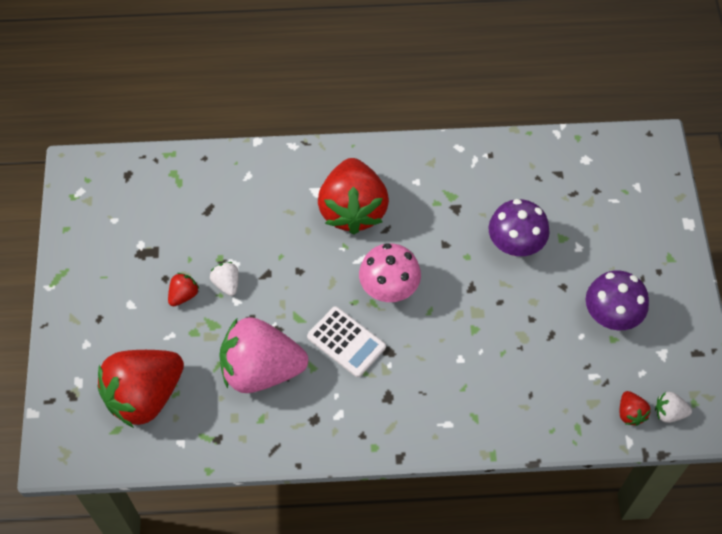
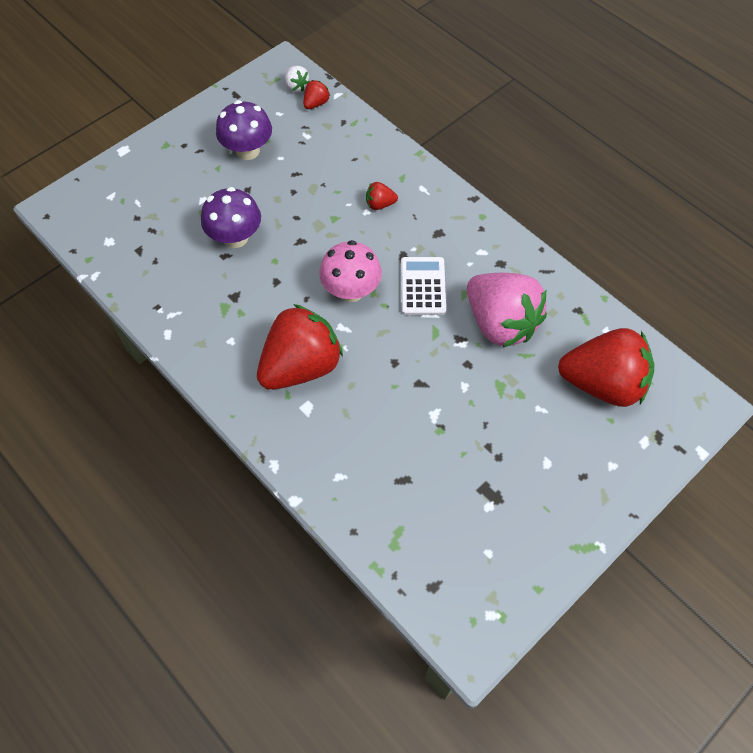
camera: 130 degrees left, 0 degrees up
red strawberry [168,273,199,306] -> red strawberry moved to [366,182,398,210]
white strawberry [210,262,239,296] -> none

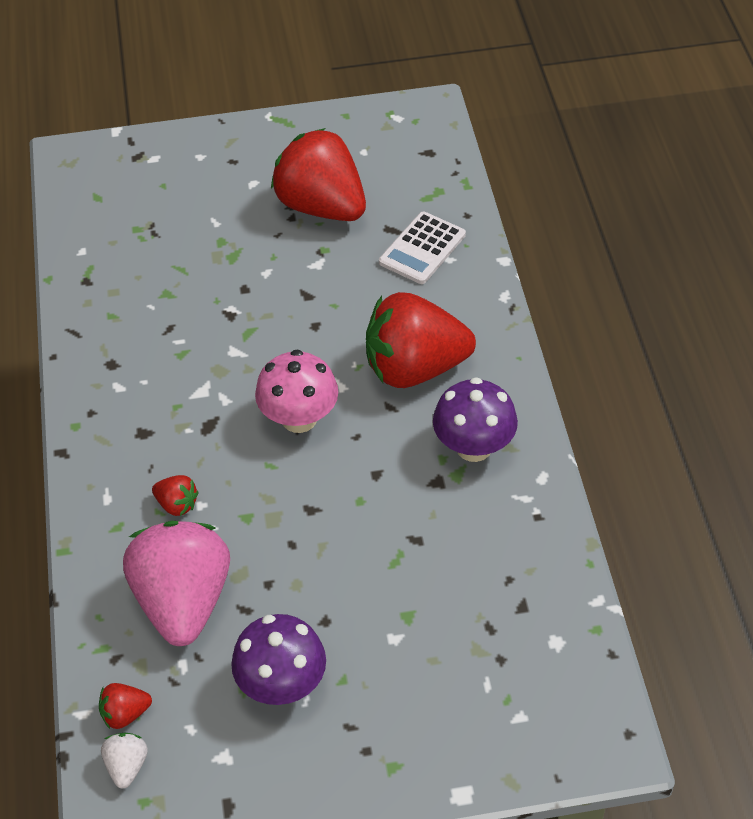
camera: 145 degrees left, 10 degrees down
purple mushroom [201,187,261,248] -> purple mushroom moved to [433,377,518,462]
white calculator [401,257,446,315] -> white calculator moved to [379,212,466,284]
pink strawberry [467,273,547,347] -> pink strawberry moved to [123,521,230,646]
red strawberry [558,328,654,407] -> red strawberry moved to [271,128,366,221]

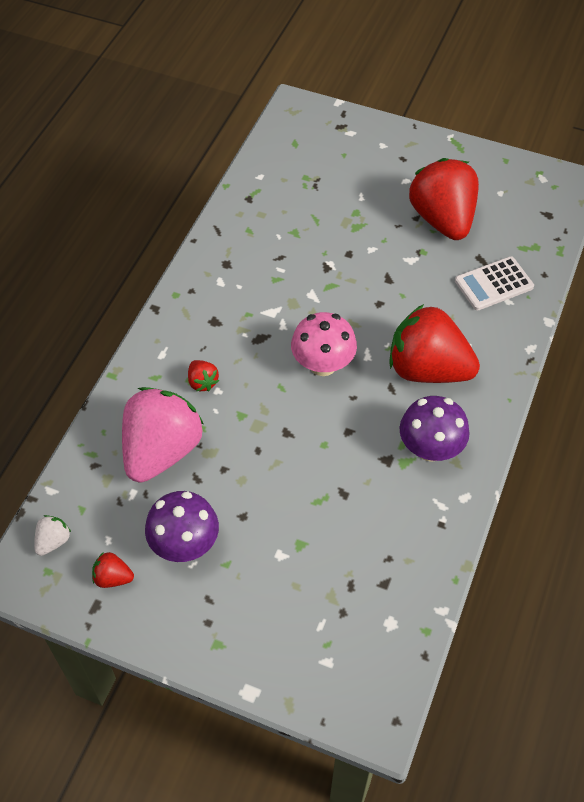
camera: 30 degrees right, 5 degrees up
red strawberry [99,683,152,729] -> red strawberry moved to [92,552,134,588]

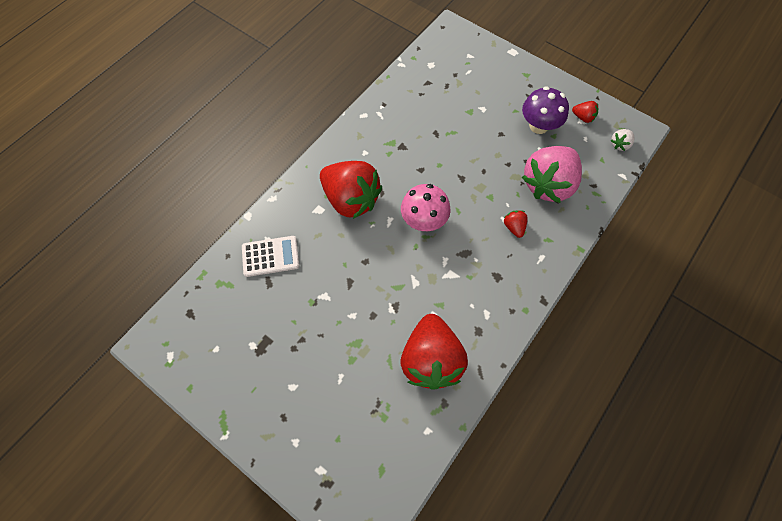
camera: 165 degrees left, 10 degrees up
purple mushroom [400,396,470,462] -> none
red strawberry [409,158,479,240] -> red strawberry moved to [401,314,468,390]

